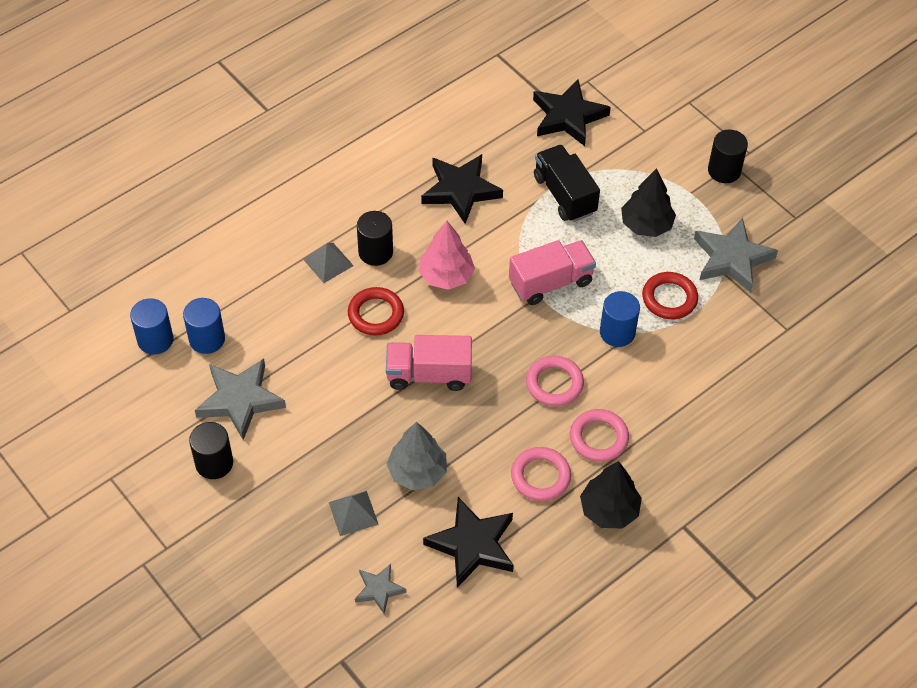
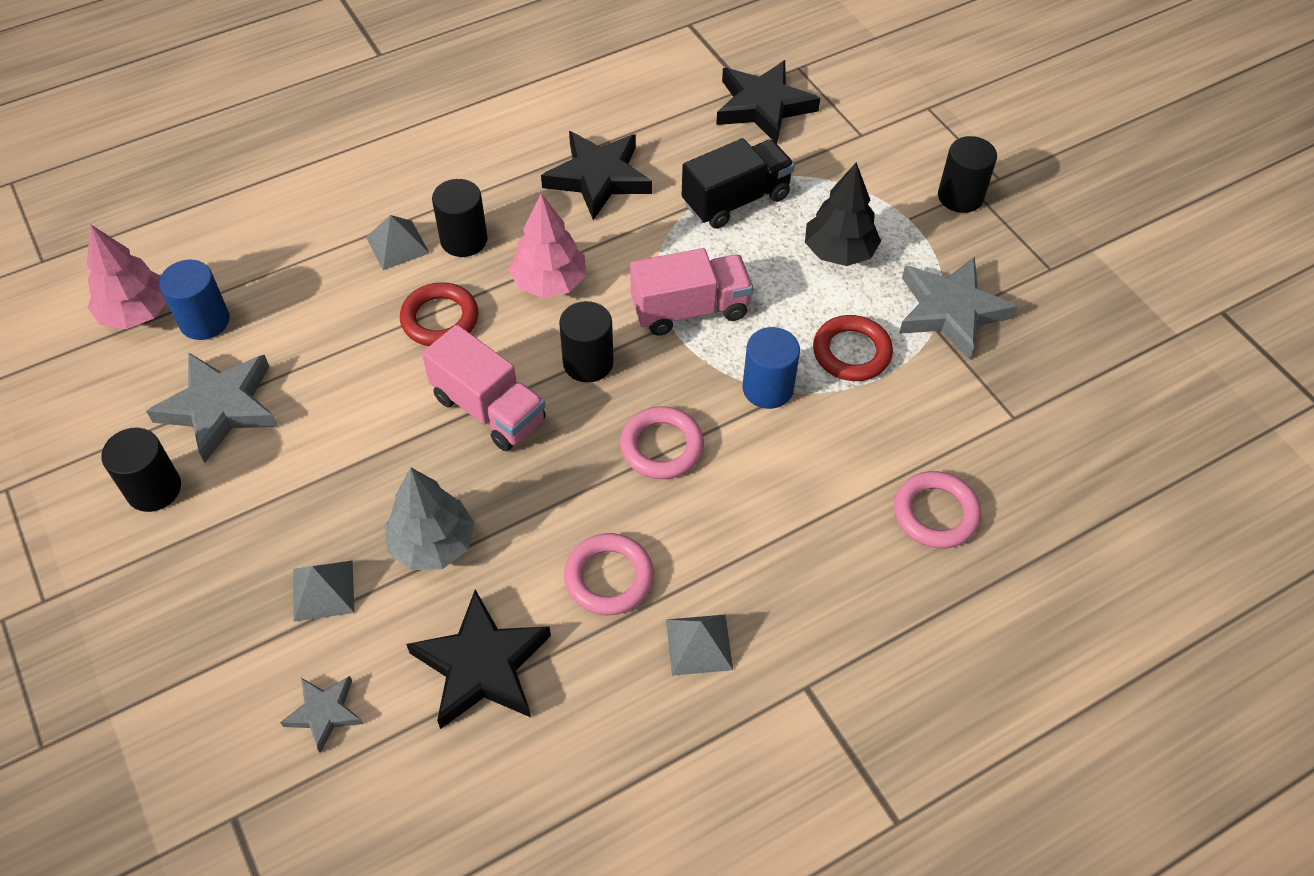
camera: 10 degrees right, 0 degrees up
blue cylinder [130,298,174,355] -> pink tree [87,224,166,329]
pink truck [386,335,472,391] -> pink truck turned 150 degrees counterclockwise [422,325,546,451]
black truck [534,145,600,222] -> black truck turned 75 degrees clockwise [682,138,795,229]
pink ring [570,409,629,462] -> pink ring moved to [894,471,981,548]
black tree [580,461,642,529] -> grey pyramid [666,615,733,676]
none -> black cylinder [559,301,614,383]

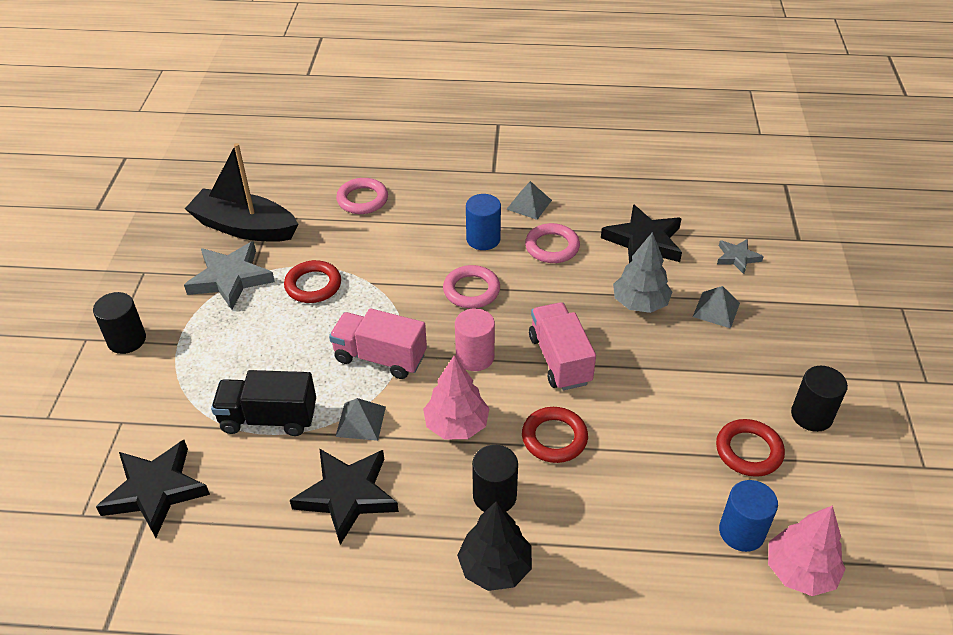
camera: 145 degrees left, 10 degrees down
grey star [146,352,278,463] -> red ring [716,419,785,477]
grey pyramid [366,215,429,270] -> grey pyramid moved to [335,398,386,441]
black cylinder [559,301,614,383] -> pink cylinder [455,308,495,371]
blue cylinder [742,327,800,409] -> blue cylinder moved to [466,194,501,250]
black tree [805,162,881,266] -> black tree moved to [457,501,532,591]
none -> black boat [185,143,298,242]

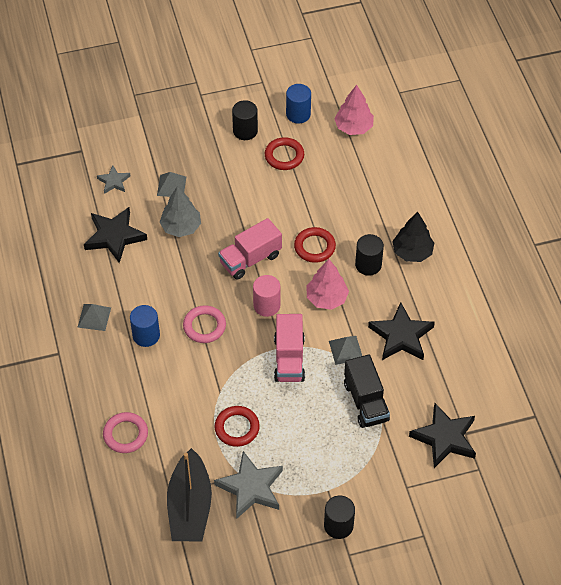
camera: 110 degrees left, 10 degrees up
pink ring [525,223,580,263] -> none
blue cylinder [719,480,778,552] -> blue cylinder moved to [286,84,311,123]

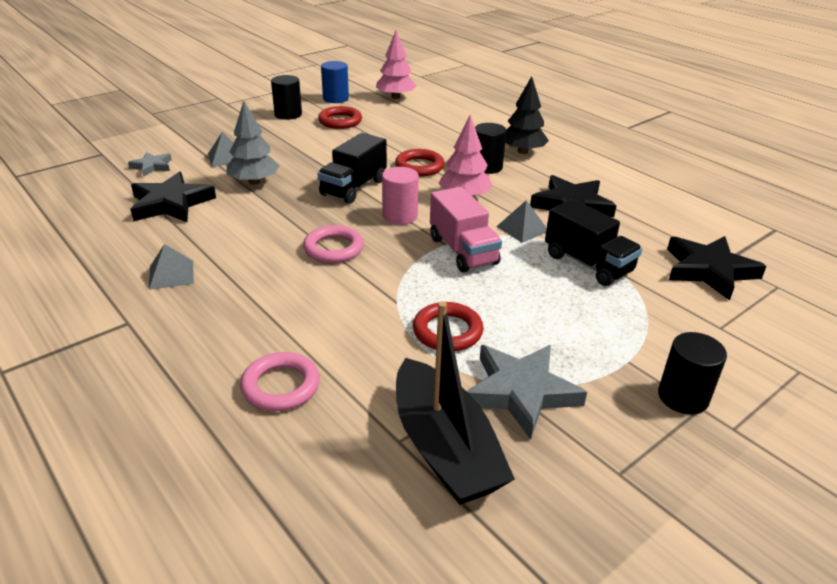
camera: 25 degrees left, 20 degrees down
blue cylinder [130,305,160,347] -> none
pink truck [218,218,282,279] -> black truck [317,133,387,204]

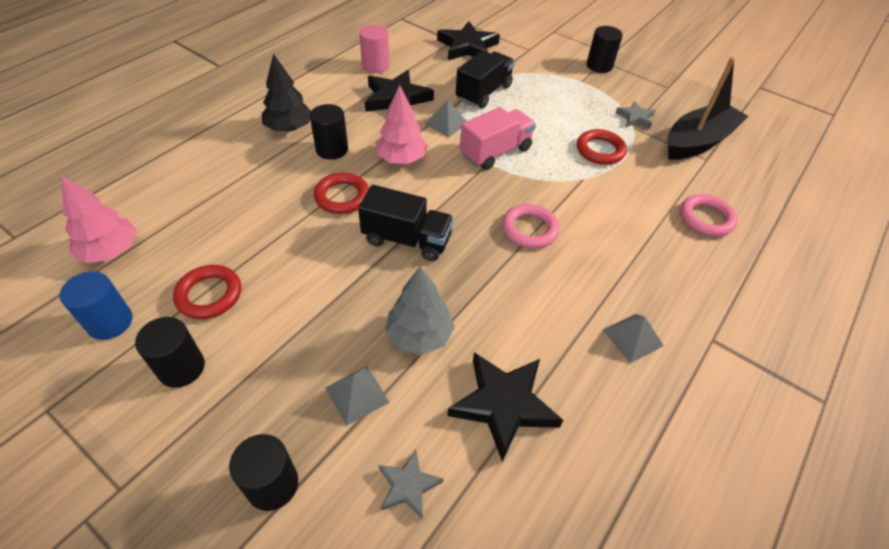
camera: 105 degrees left, 15 degrees up
pink cylinder [382,167,419,225] -> pink cylinder moved to [359,25,390,73]
grey star [467,345,587,440] -> grey star [616,101,656,129], size x0.54
none -> black cylinder [229,434,298,511]

